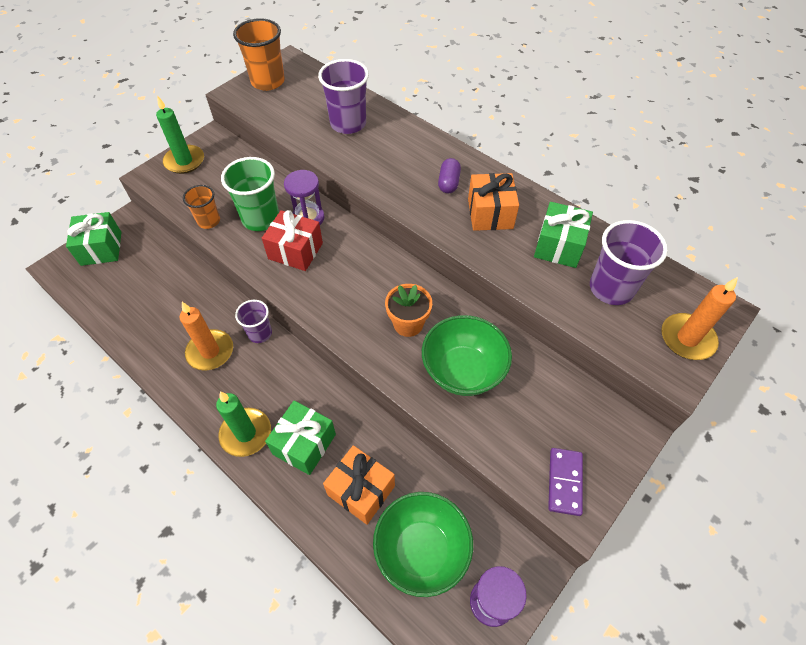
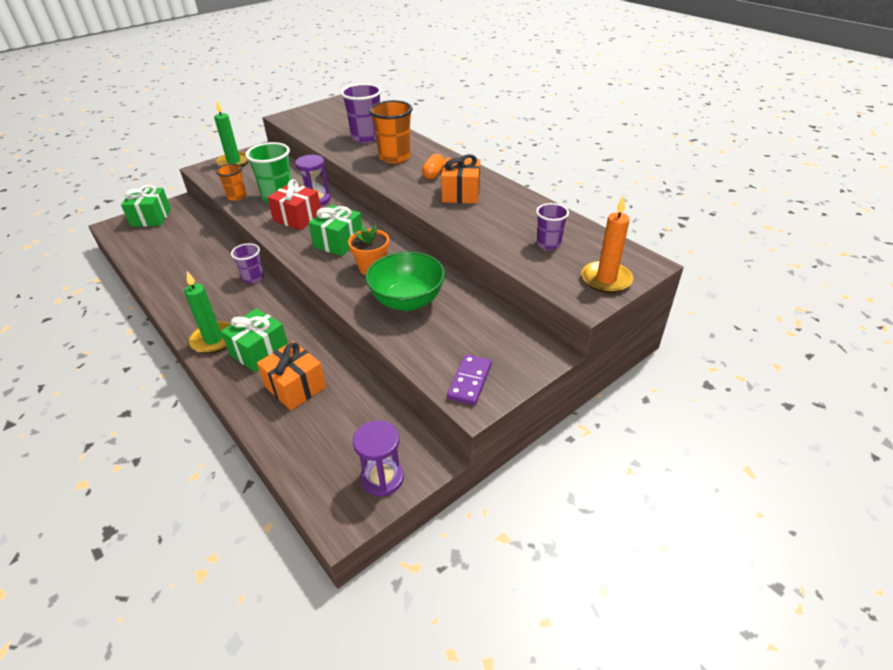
camera: 10 degrees right, 15 degrees down
orange candle [179,302,233,370] -> none
orange cup [233,18,285,91] -> orange cup moved to [369,100,413,164]
green bowl [373,492,473,597] -> none
purple capsule [438,158,461,193] -> orange capsule [422,154,445,179]
green gift [534,202,593,268] -> green gift moved to [308,205,362,256]
purple cup [590,220,668,305] -> purple cup [536,203,569,250], size x0.60

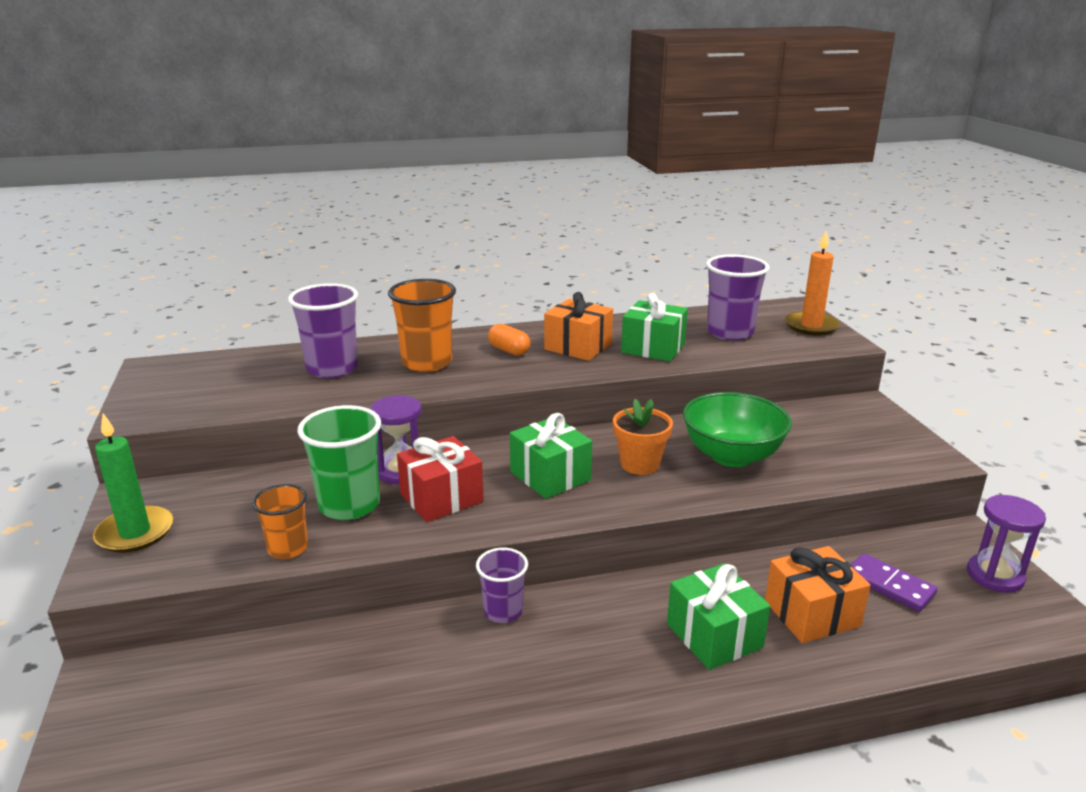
camera: 65 degrees left, 15 degrees down
green gift [121,185,171,227] -> green gift moved to [621,293,688,362]
green candle [184,272,231,354] -> none
purple domino [447,354,492,405] -> purple domino moved to [851,553,937,612]
purple cup [536,203,569,250] -> purple cup [706,254,770,340], size x1.65

